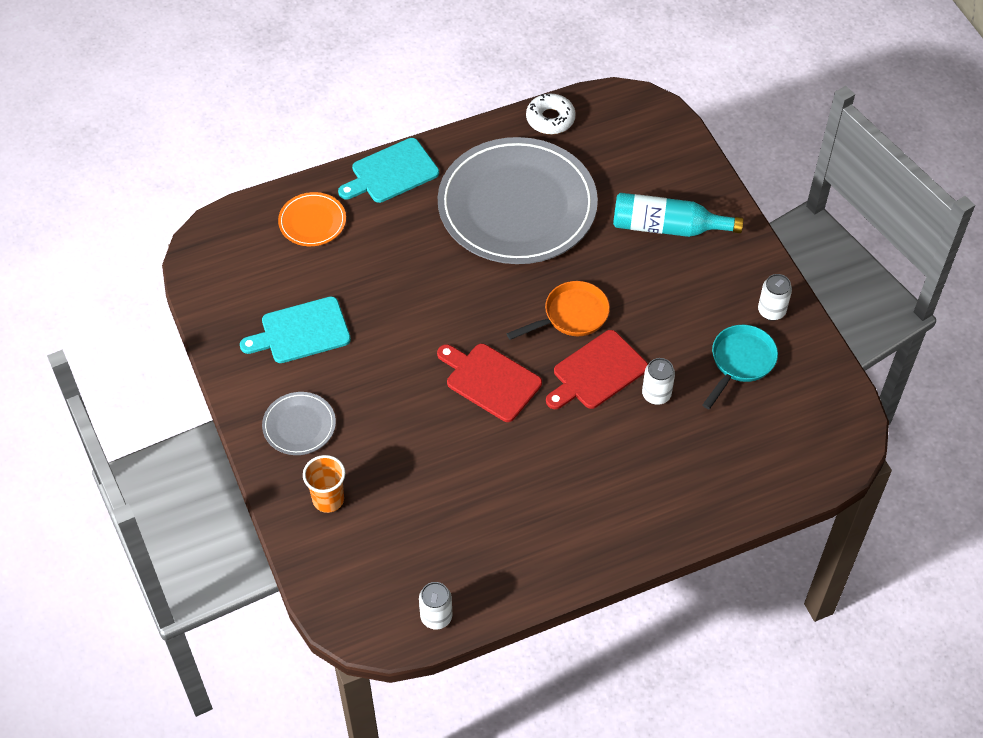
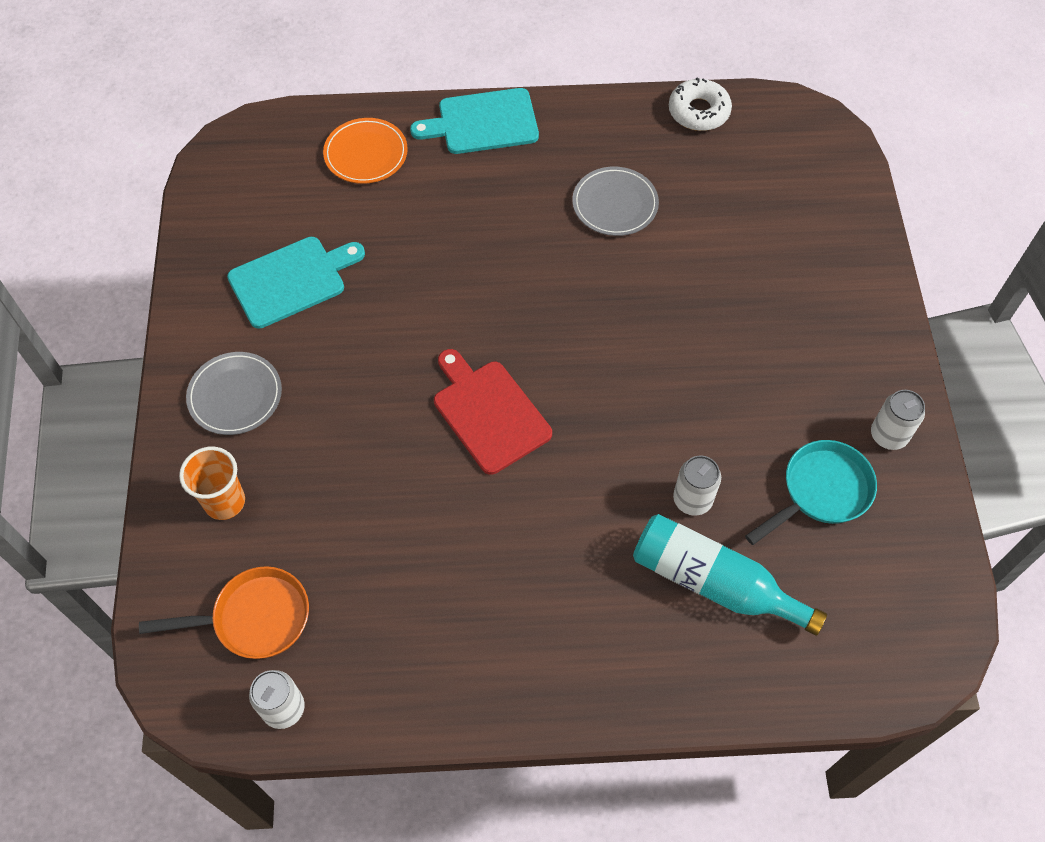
camera: 20 degrees right, 5 degrees up
turquoise cutting board [240,296,351,363] -> turquoise cutting board turned 150 degrees clockwise [227,237,365,329]
grey plate [438,137,598,264] -> grey plate [572,167,659,236], size x0.42
orange pan [506,281,610,340] -> orange pan moved to [139,566,309,659]
red cutting board [546,330,648,409] -> none
turquoise bottle [613,193,744,237] -> turquoise bottle moved to [633,514,827,636]

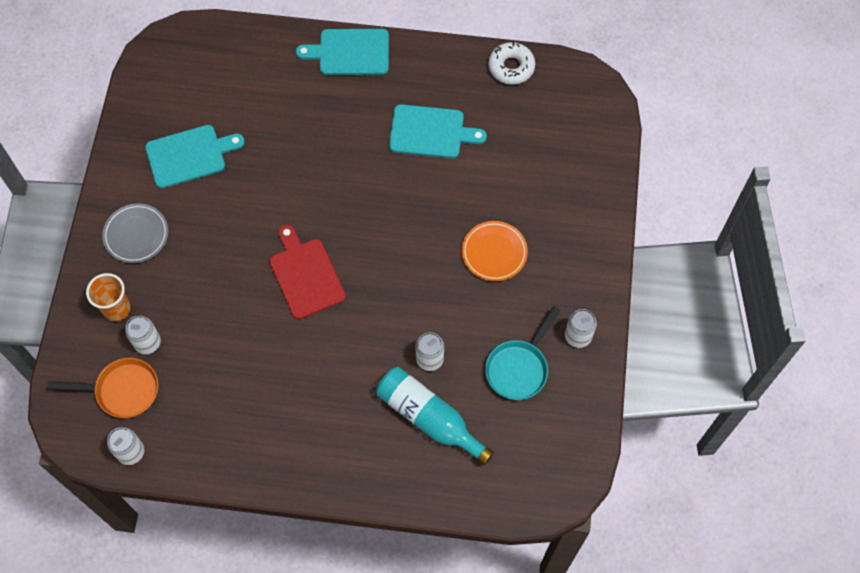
camera: 10 degrees right, 5 degrees up
orange plate [323,118,408,184] -> orange plate moved to [462,221,528,281]
grey plate [572,167,659,236] -> turquoise cutting board [389,104,487,158]
turquoise pan [745,440,877,545] -> turquoise pan turned 150 degrees clockwise [485,306,560,400]
none -> white can [125,316,161,354]

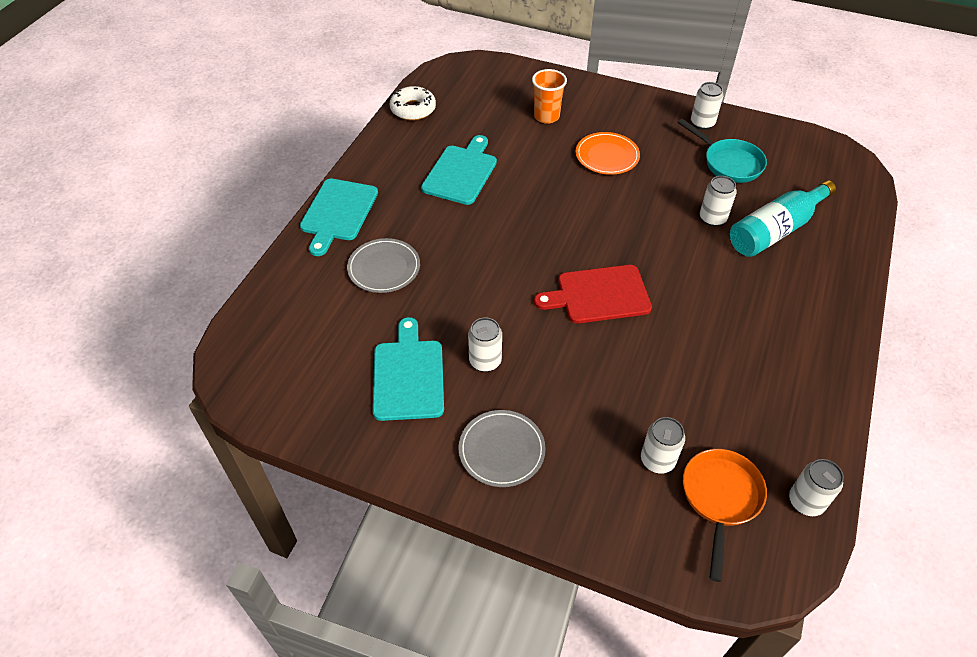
camera: 75 degrees left, 15 degrees down
orange cup [86,273,131,321] -> orange cup moved to [532,69,567,124]
none -> grey plate [347,238,420,293]
none -> white can [468,318,502,372]

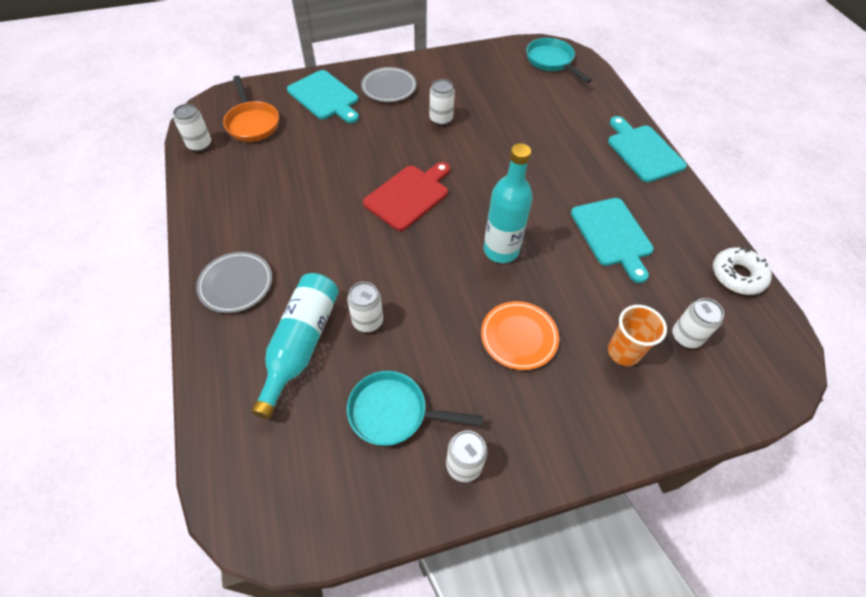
camera: 140 degrees right, 5 degrees up
grey plate [347,238,420,293] -> grey plate moved to [196,252,272,313]
turquoise cutting board [373,317,444,421] -> turquoise cutting board moved to [287,70,359,123]
white can [641,417,685,473] -> white can moved to [672,298,724,348]
none -> turquoise bottle [484,143,533,263]
none -> turquoise pan [526,38,592,83]

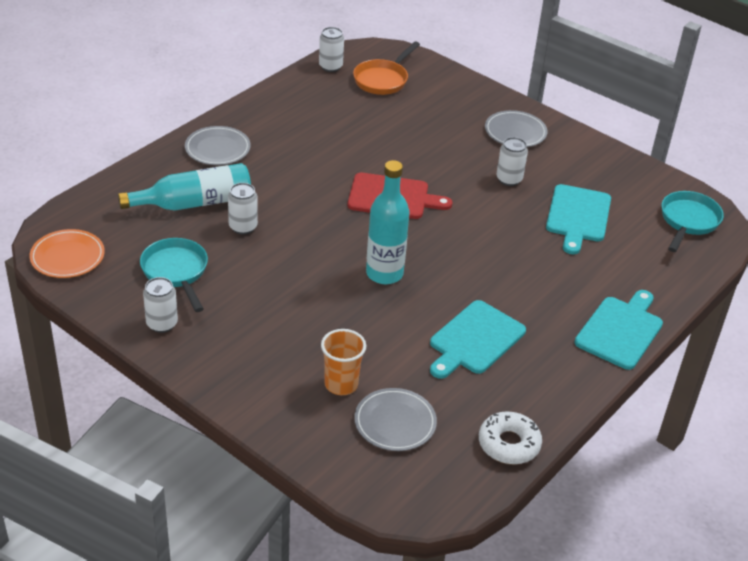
camera: 55 degrees right, 15 degrees down
turquoise cutting board [287,70,359,123] -> turquoise cutting board moved to [546,184,611,254]
orange plate [481,301,559,370] -> orange plate moved to [29,229,105,278]
white can [672,298,724,348] -> grey plate [354,388,437,451]

